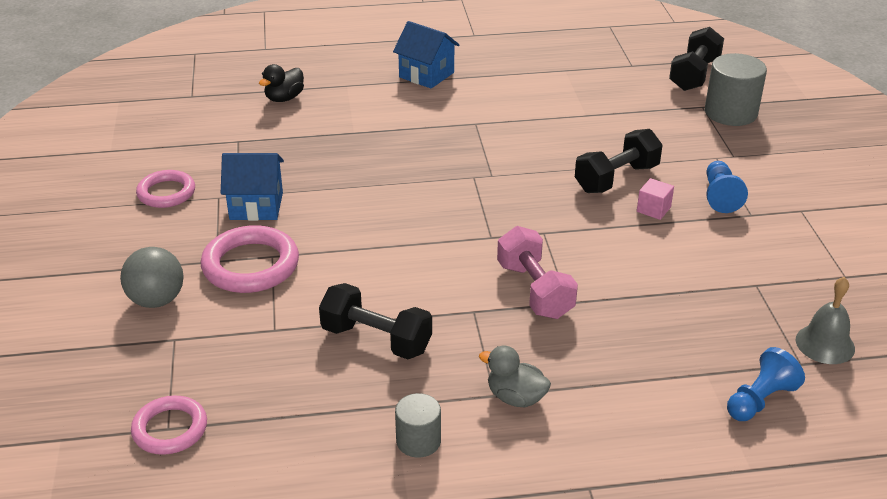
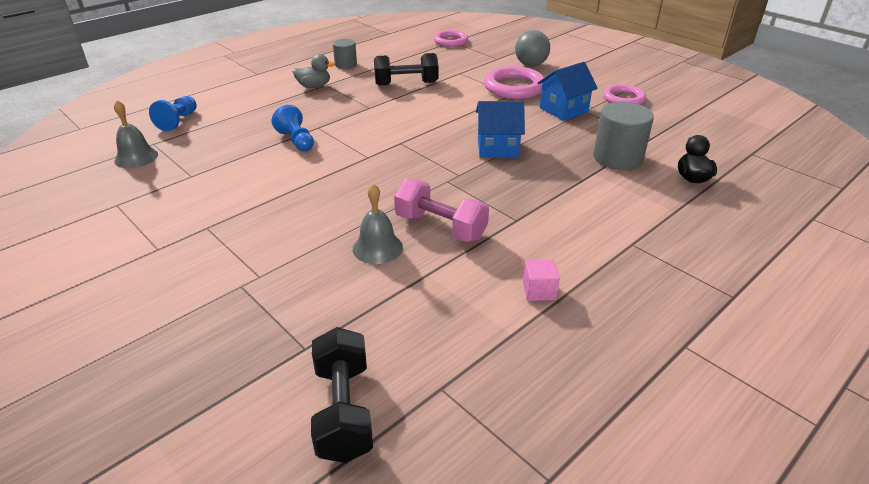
camera: 145 degrees right, 0 degrees up
blue house [393,21,460,89] -> blue house moved to [476,101,525,158]
pink dumbbell [497,226,578,319] -> pink dumbbell moved to [394,178,489,242]
black dumbbell [575,129,663,193] -> none
pink cube [637,178,674,220] -> pink cube moved to [523,259,560,301]
grey cylinder [705,53,767,126] -> grey cylinder moved to [593,102,654,170]
blue pawn [706,161,748,213] -> blue pawn moved to [271,105,314,151]
none -> grey bell [353,184,403,264]

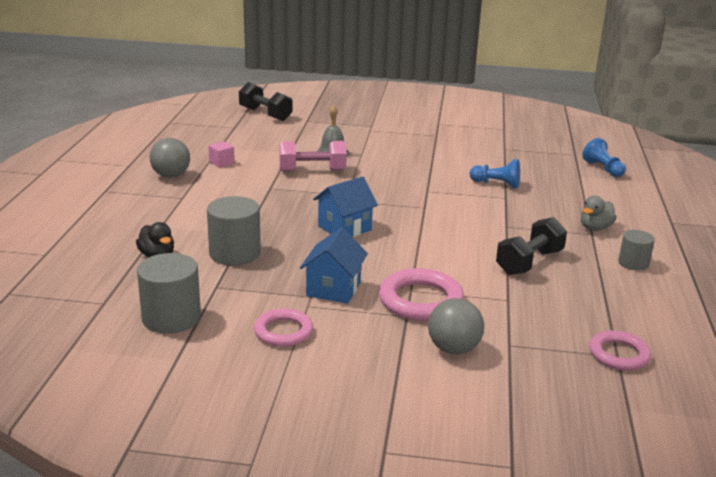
camera: 140 degrees right, 10 degrees down
grey bell [114,100,158,168] -> none
none -> grey cylinder [137,253,201,334]
none -> grey ball [150,138,190,178]

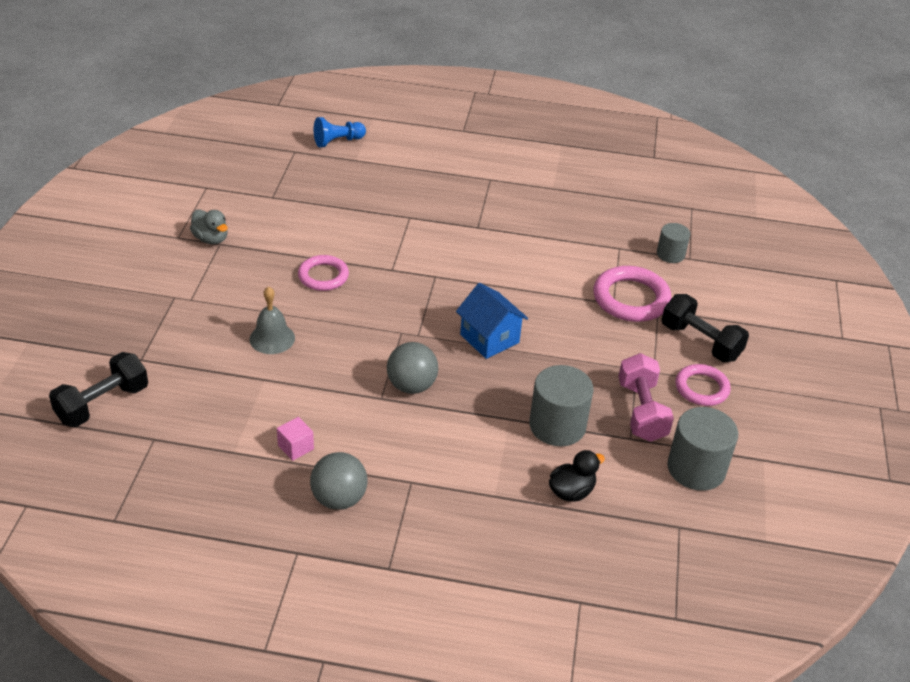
camera: 90 degrees left, 15 degrees up
pink dumbbell [279,141,347,171] -> pink dumbbell moved to [618,353,674,442]
blue house [300,227,368,304] -> none
grey ball [428,298,484,354] -> grey ball moved to [387,342,438,394]
blue pawn [470,159,520,188] -> none
black dumbbell [496,217,567,275] -> black dumbbell moved to [662,294,749,362]
grey duck [581,196,617,231] -> grey duck moved to [190,209,228,244]
pink ring [589,331,651,371] -> pink ring moved to [298,255,349,291]
grey cylinder [618,230,655,271] -> grey cylinder moved to [657,223,690,263]

